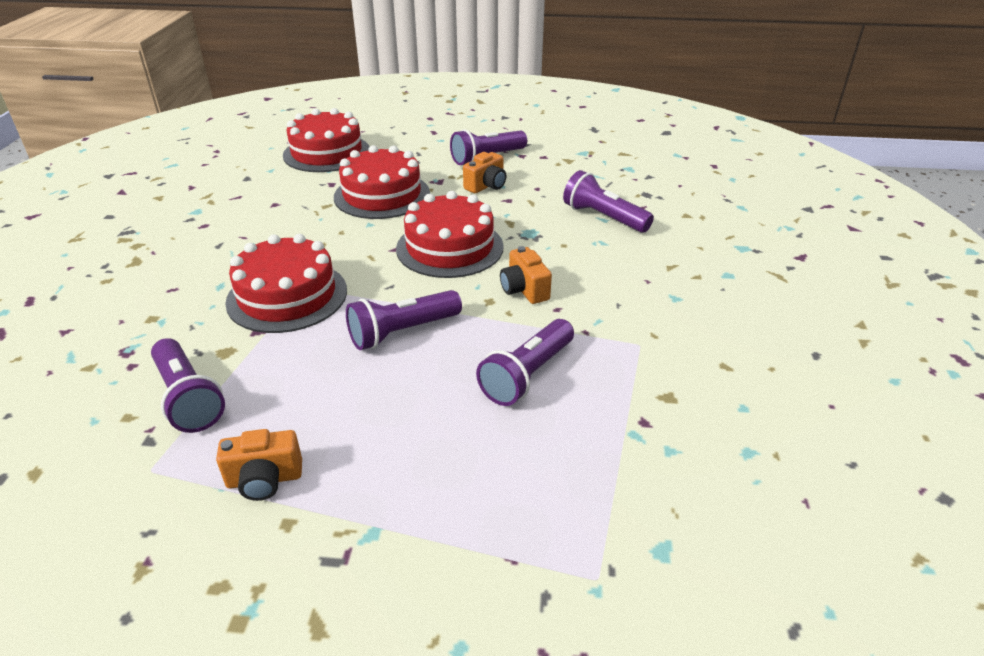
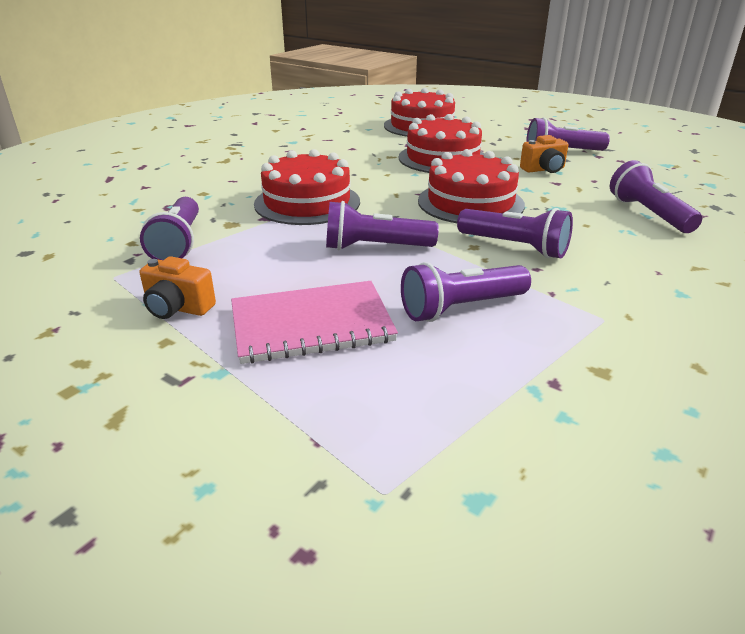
camera: 30 degrees right, 5 degrees down
orange camera [500,246,552,304] -> purple flashlight [457,208,573,258]
none -> pink notebook [231,281,398,364]

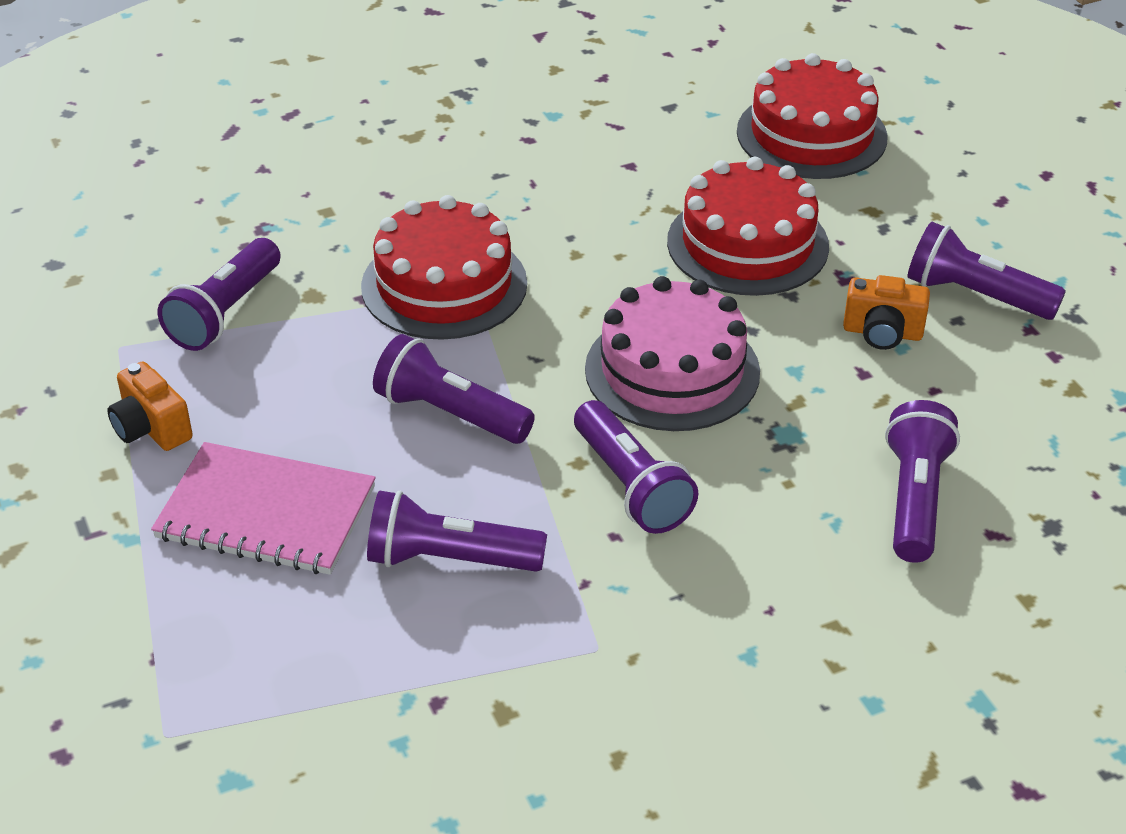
camera: 30 degrees right, 10 degrees up
red cake [418,149,525,223] -> pink cake [585,276,760,431]

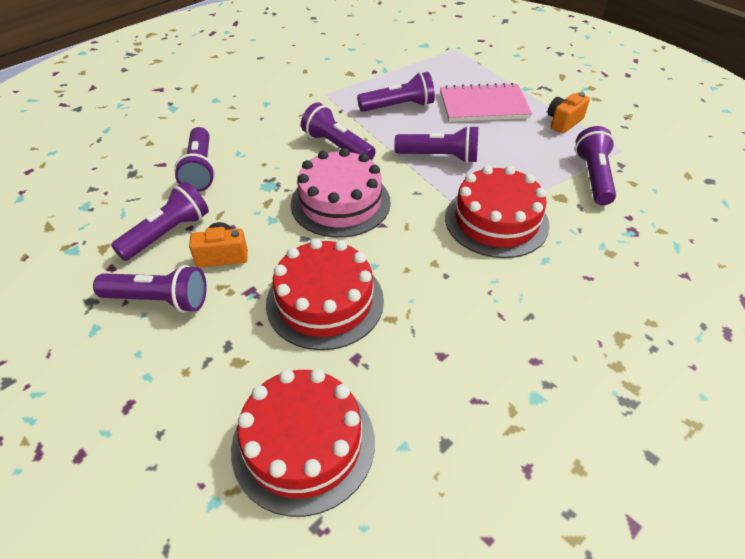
camera: 160 degrees right, 5 degrees up
orange camera [107,361,193,451] -> orange camera turned 75 degrees counterclockwise [547,93,590,133]
none -> purple flashlight [111,182,209,261]

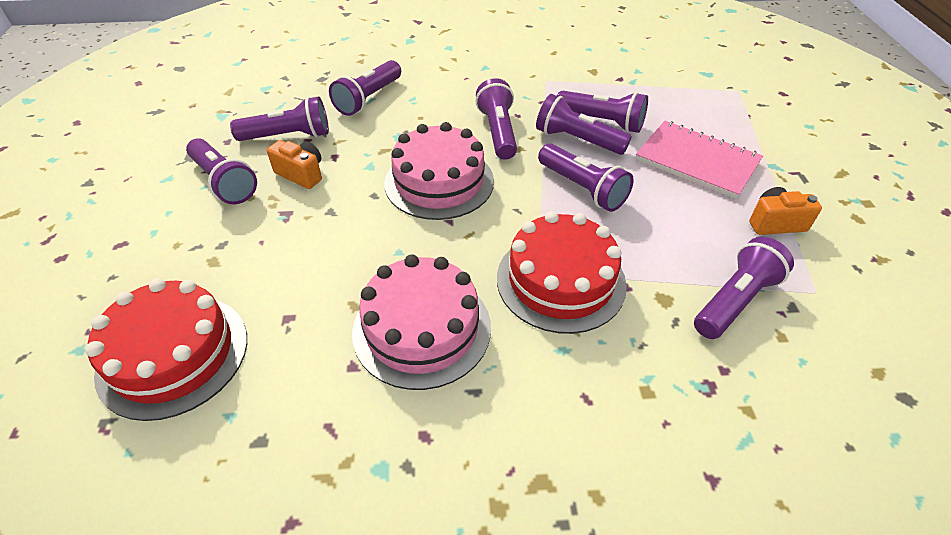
camera: 40 degrees right, 0 degrees up
red cake [266,238,384,350] -> none
none -> pink cake [352,254,491,390]
none -> purple flashlight [536,94,632,155]

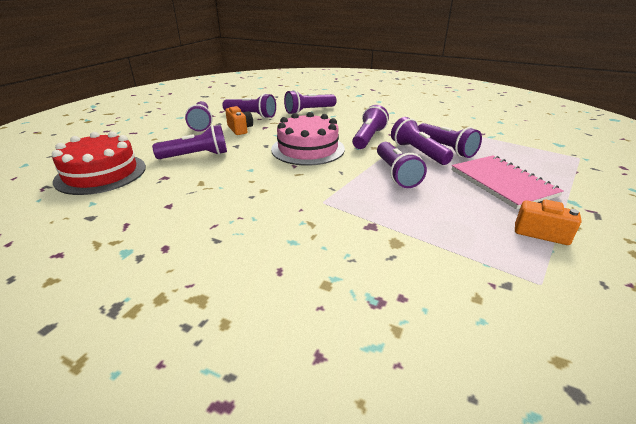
camera: 30 degrees right, 15 degrees down
pink cake [352,254,491,390] -> none
red cake [497,211,627,334] -> none
purple flashlight [694,237,794,339] -> purple flashlight moved to [152,125,227,159]

